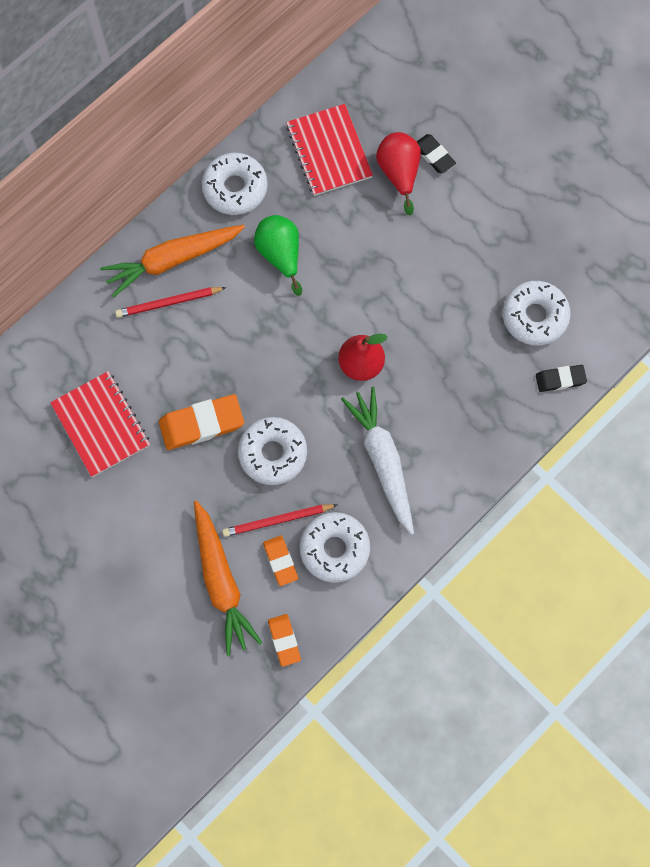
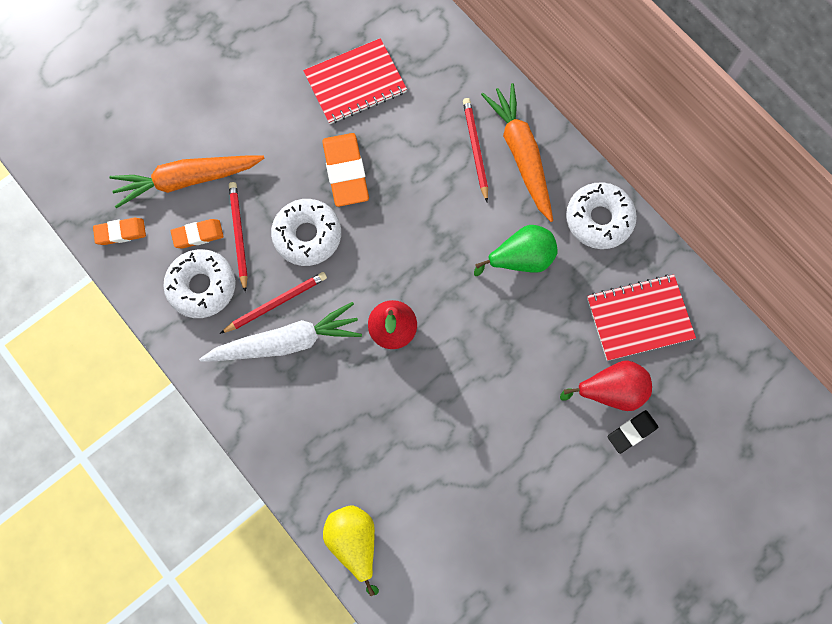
camera: 95 degrees right, 0 degrees up
white donut [503,281,571,346] -> none
black eraser [536,365,587,392] -> yellow pear [323,505,379,596]
none -> red pencil [220,272,327,334]

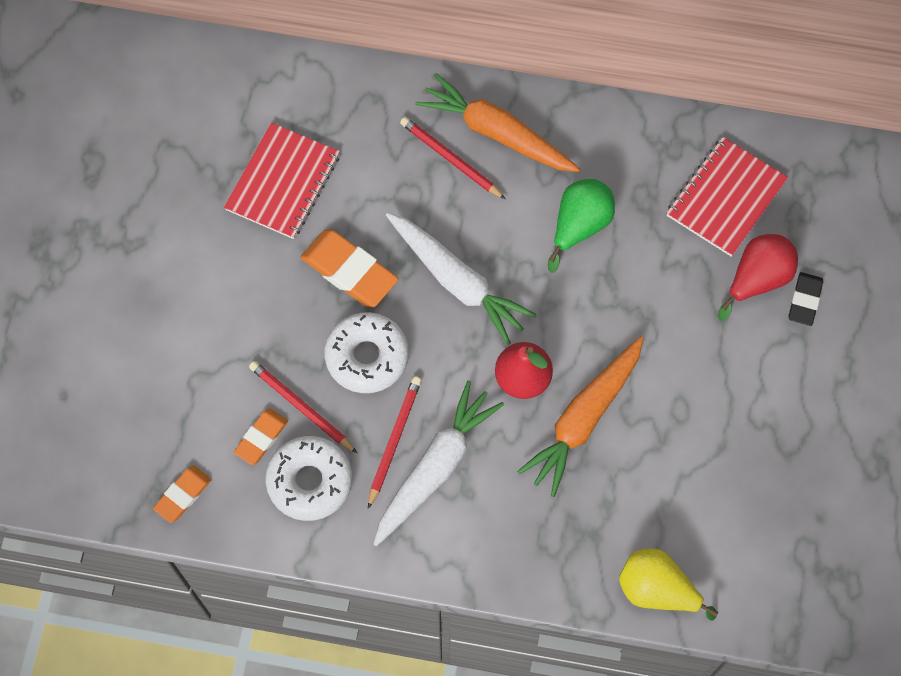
camera: 40 degrees left, 5 degrees down
orange carrot [109,156,265,208] -> orange carrot moved to [517,336,644,497]
white donut [566,182,637,249] -> none
none -> white carrot [386,213,537,345]

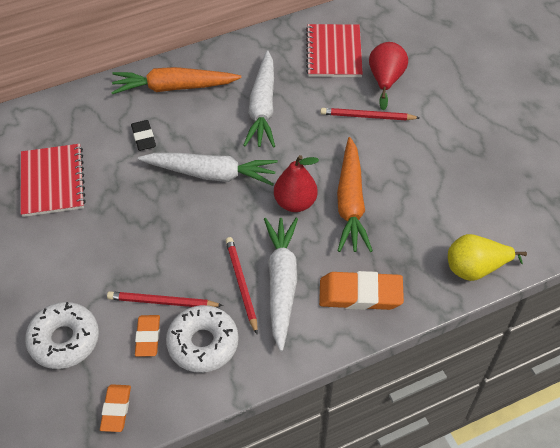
camera: 35 degrees left, 15 degrees down
orange eraser [301,229,399,307] -> orange eraser moved to [319,271,404,310]
white donut [324,312,409,393] -> white donut moved to [25,302,99,369]
red pencil [400,117,506,199] -> red pencil moved to [320,108,420,121]
green pear [548,179,615,273] -> white carrot [243,50,275,148]
black eraser [789,272,823,326] -> black eraser moved to [131,120,156,151]

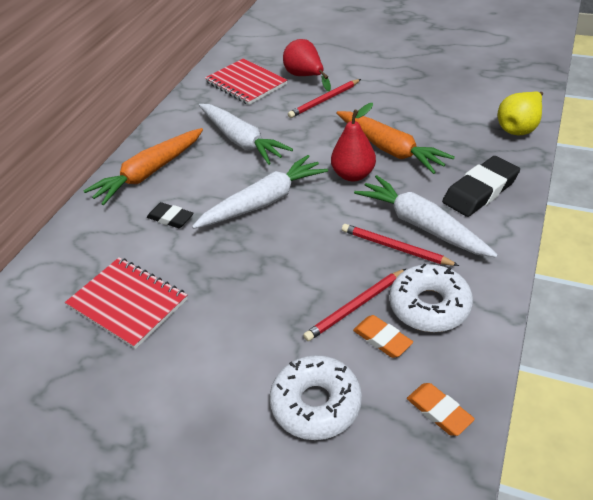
camera: 40 degrees left, 10 degrees down
orange eraser [319,271,404,310] -> black eraser [442,156,520,217]

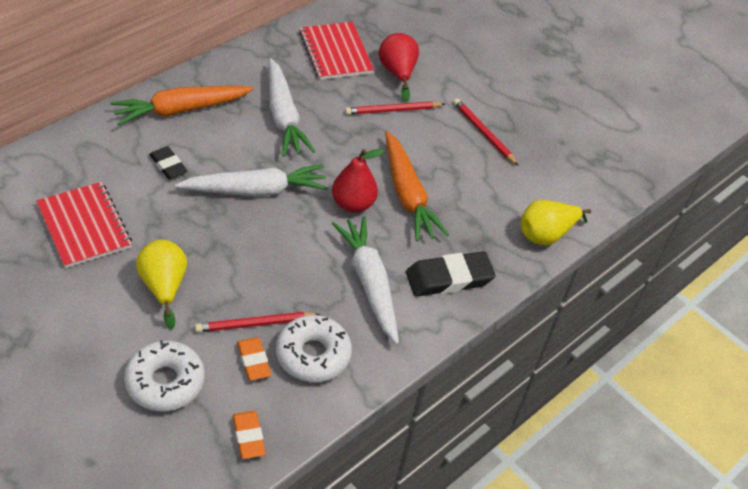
camera: 15 degrees right, 5 degrees up
red pencil [342,224,459,266] -> red pencil moved to [453,98,519,166]
none -> yellow pear [136,239,187,329]

